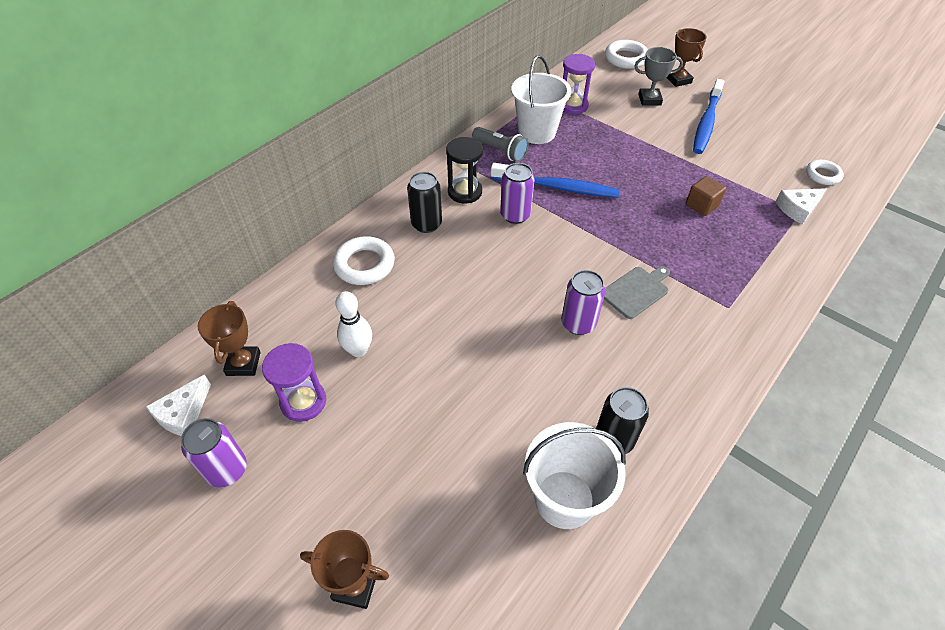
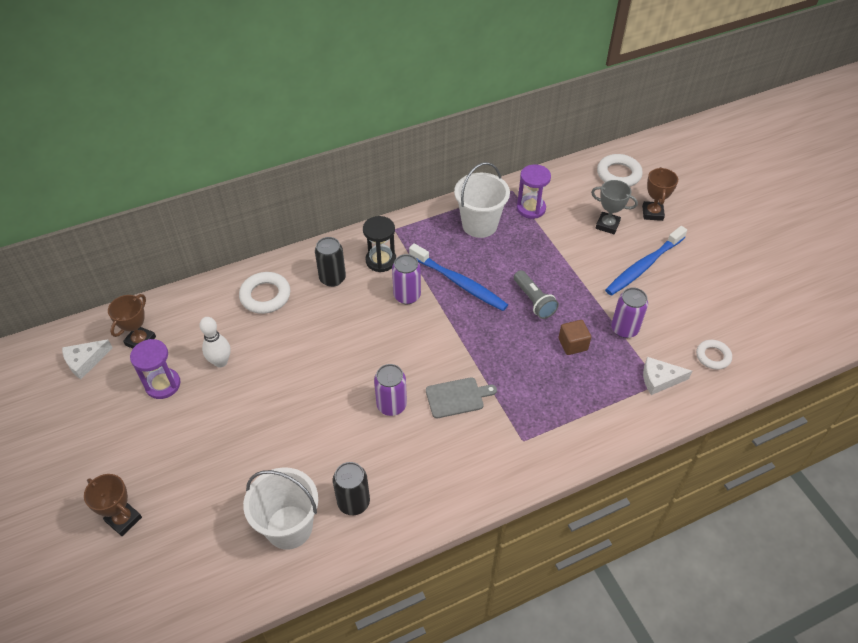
camera: 25 degrees right, 0 degrees up
purple can [181,418,247,488] -> purple can moved to [611,287,648,338]
grey flashlight [472,127,529,162] -> grey flashlight moved to [514,270,559,319]

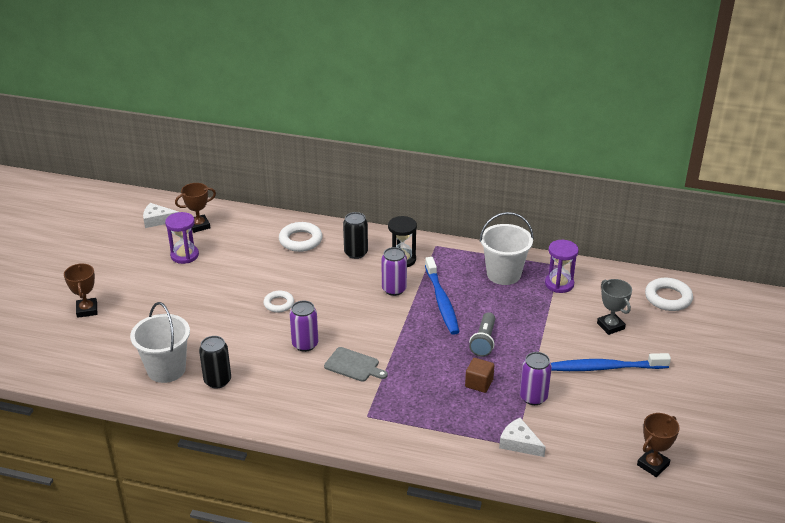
camera: 40 degrees right, 15 degrees down
white bowling pin [199,317,230,367] -> none
brown trophy [642,167,678,221] -> brown trophy moved to [637,413,680,477]
white ring [696,340,732,370] -> white ring moved to [263,291,294,313]

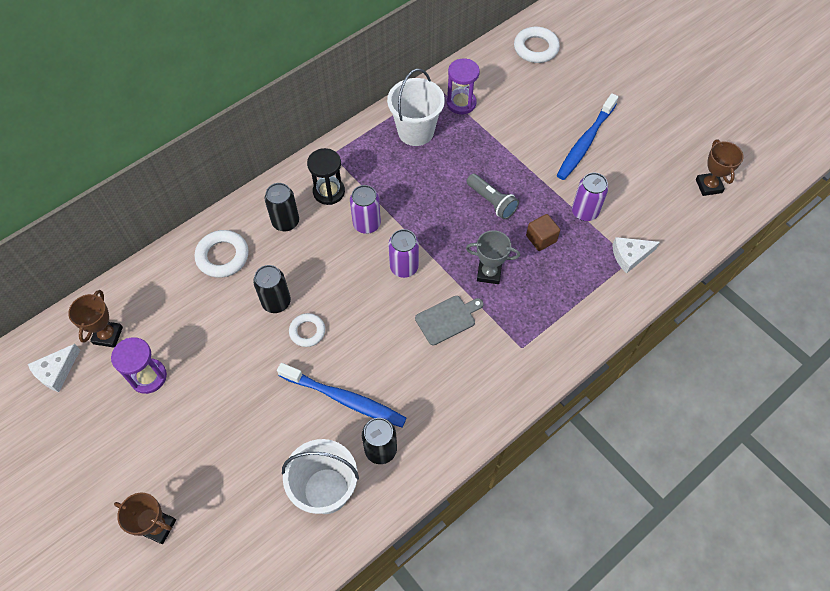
camera: 55 degrees left, 25 degrees up
purple can [290,300,318,352] -> purple can moved to [389,229,419,278]
blue toothbrush [425,257,459,335] -> blue toothbrush moved to [277,363,406,427]
grey trophy [597,279,632,335] -> grey trophy moved to [466,230,520,284]
none -> black can [253,265,291,313]

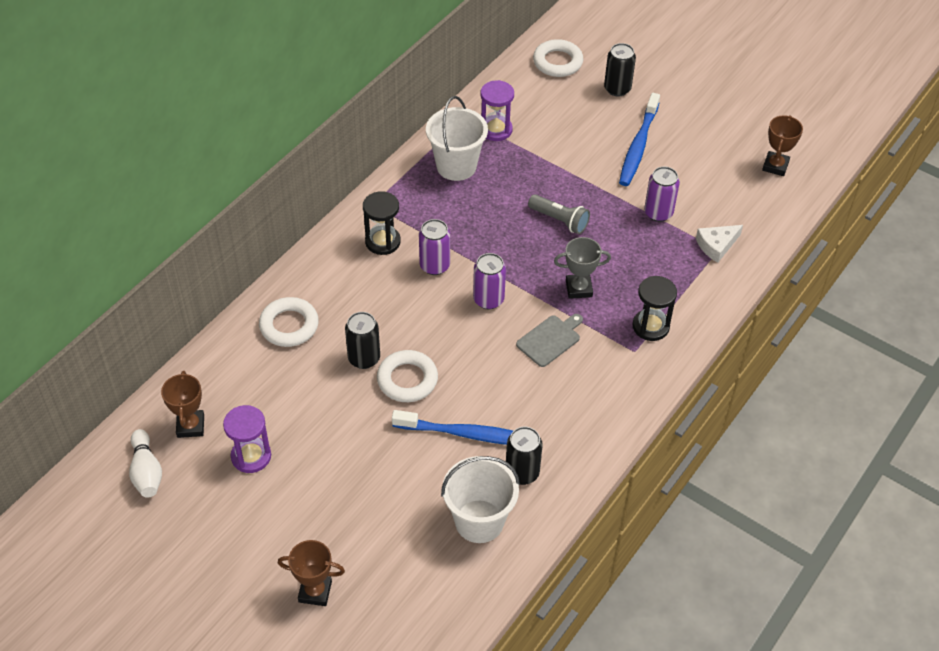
camera: 15 degrees left, 10 degrees down
white cheese [28,344,80,392] -> white bowling pin [129,429,162,498]
black can [264,183,299,231] -> black can moved to [604,43,636,96]
white ring [289,313,325,347] -> white ring [377,350,438,402], size x1.54
brown cube [526,214,560,251] -> none
brown trophy [696,140,744,196] -> brown trophy turned 45 degrees clockwise [762,115,803,176]
none -> black hourglass [633,276,677,341]

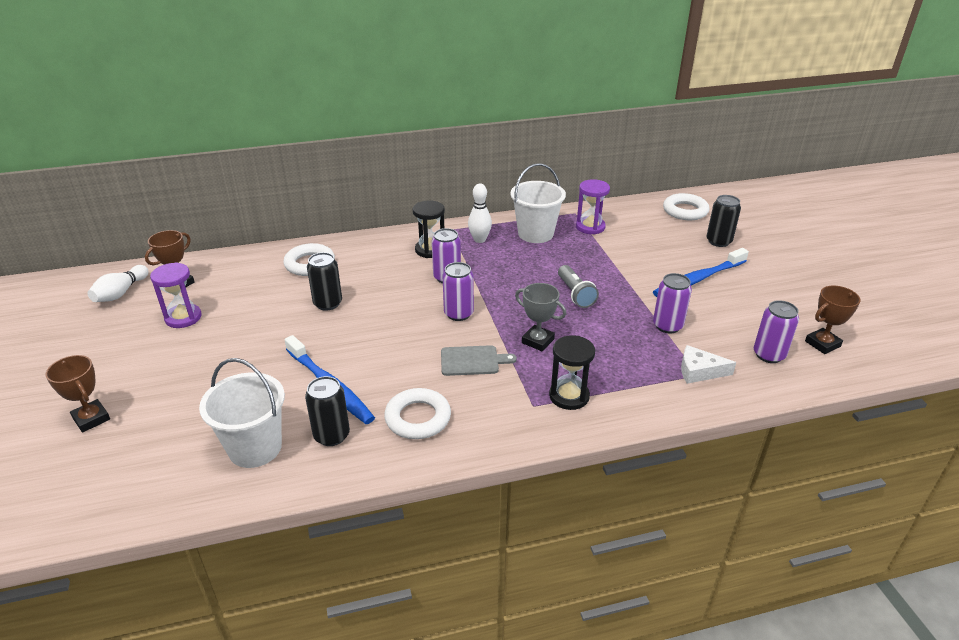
camera: 40 degrees right, 15 degrees down
white ring [377,350,438,402] -> white ring moved to [384,388,451,439]
none -> white bowling pin [468,184,492,243]
none -> purple can [754,300,799,363]

